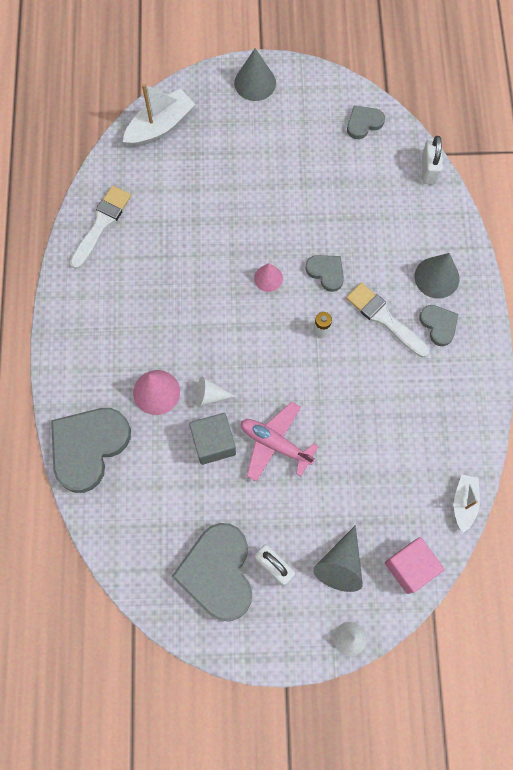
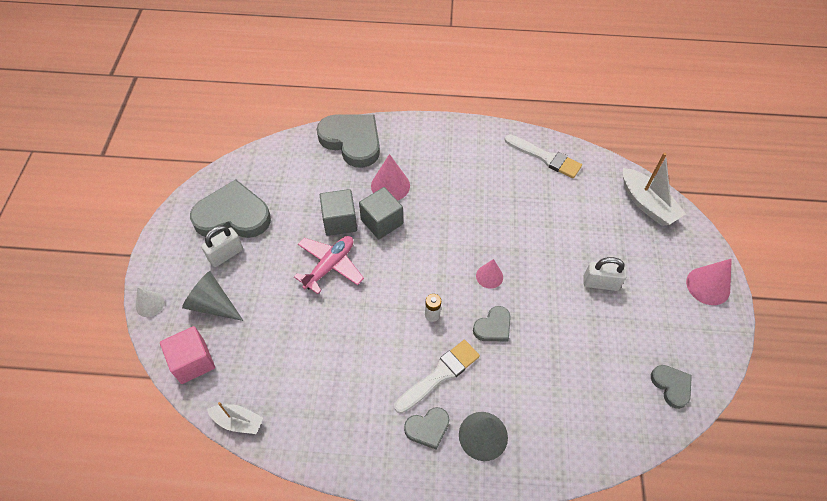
camera: 95 degrees right, 15 degrees down
white cone [196,376,236,407] -> grey cube [359,187,403,239]
grey cone [234,48,276,101] -> pink cone [686,259,732,305]
white padlock [422,136,443,184] -> white padlock moved to [584,257,626,291]

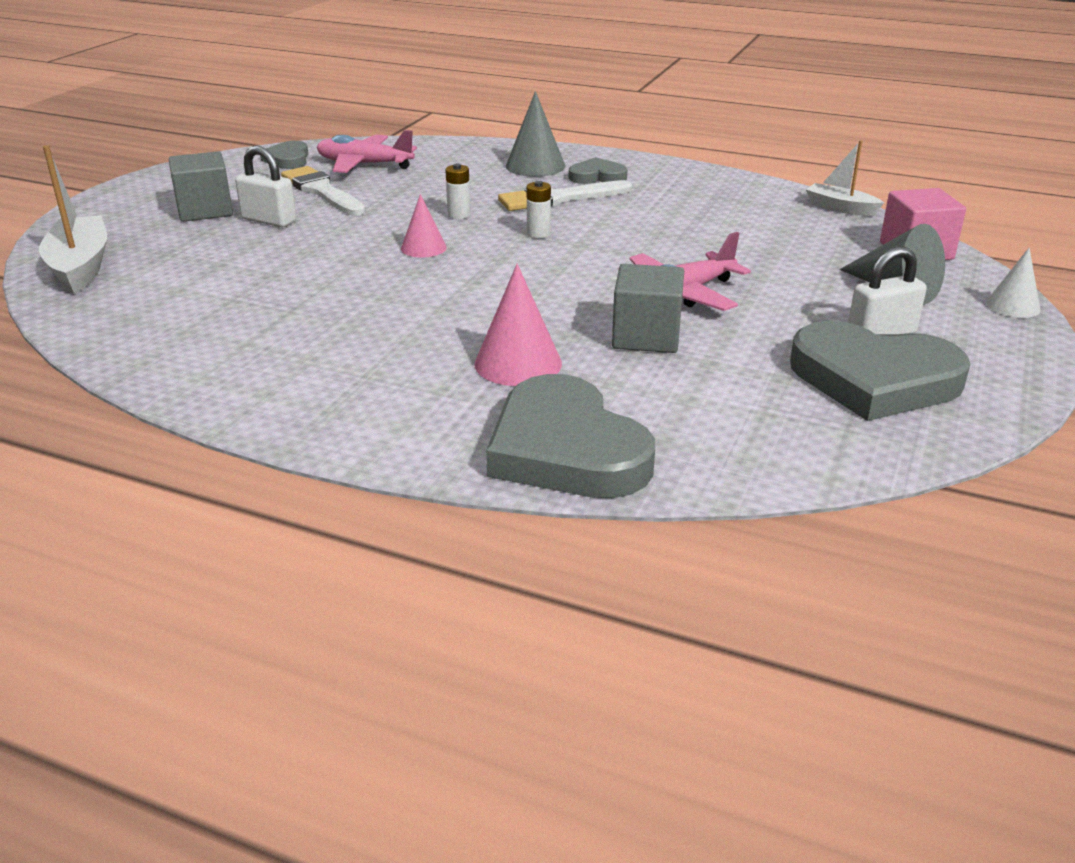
camera: 160 degrees left, 25 degrees down
grey cube [359,187,403,239] -> grey cube moved to [169,151,233,222]
grey heart [473,306,511,341] -> white battery [445,164,471,219]
white brush [504,134,582,178] -> white brush moved to [281,166,366,216]
pink cone [686,259,732,305] -> none
none -> pink plane [317,130,417,173]

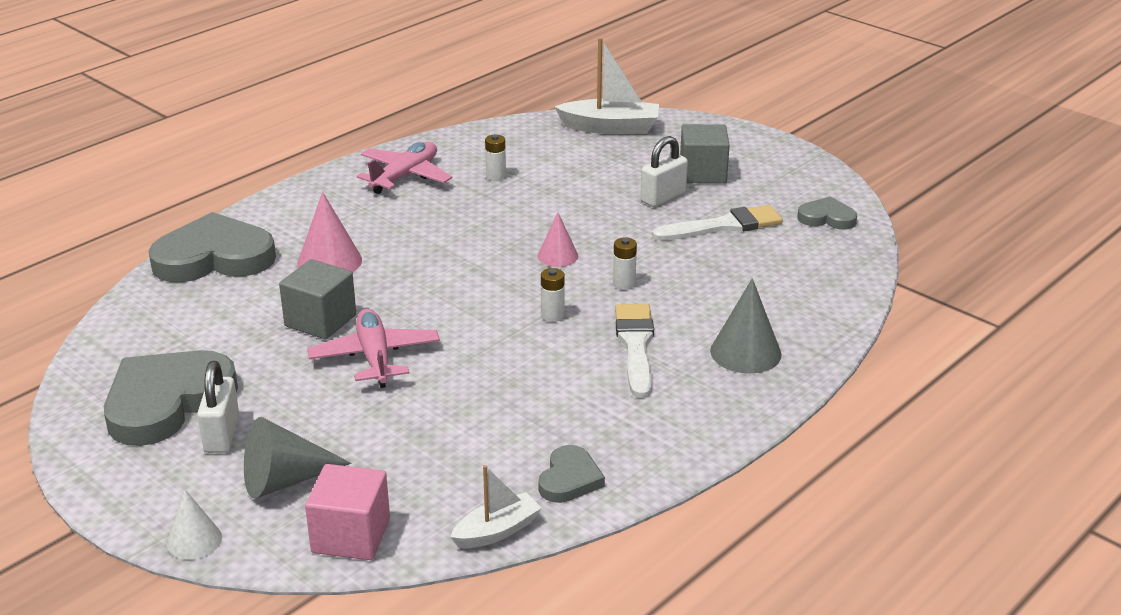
camera: 110 degrees right, 0 degrees up
pink plane [317,130,417,173] -> pink plane moved to [357,142,452,194]
grey heart [569,157,628,184] -> grey heart moved to [538,445,605,503]
none -> white battery [485,135,506,181]

